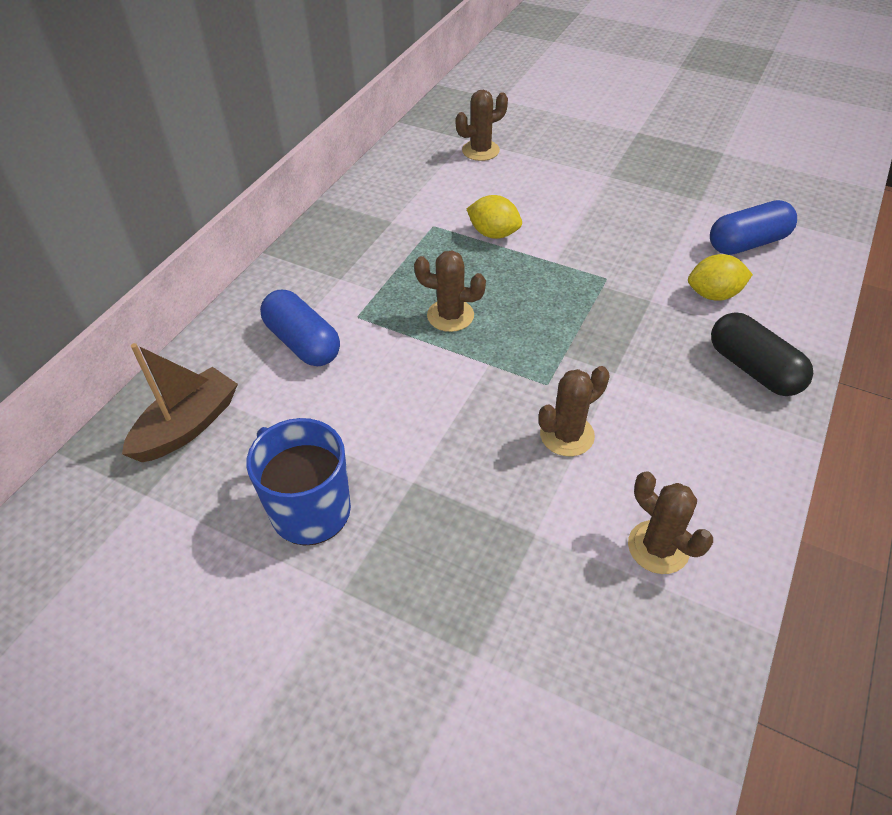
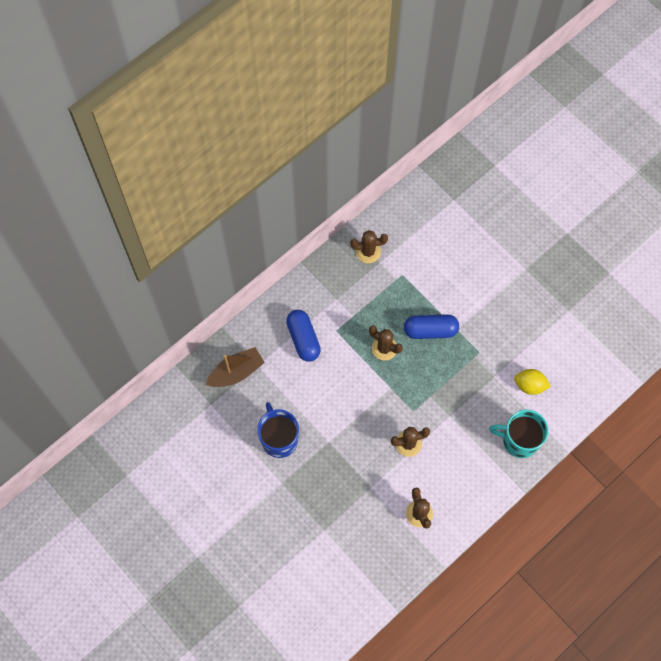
camera: 20 degrees right, 20 degrees up
brown cactus [456,90,508,161] -> brown cactus moved to [350,230,388,263]
yellow lemon [467,195,522,239] -> none
blue capsule [710,200,797,255] -> blue capsule moved to [404,314,459,339]
black capsule [711,313,813,396] -> turquoise mug [489,410,549,458]

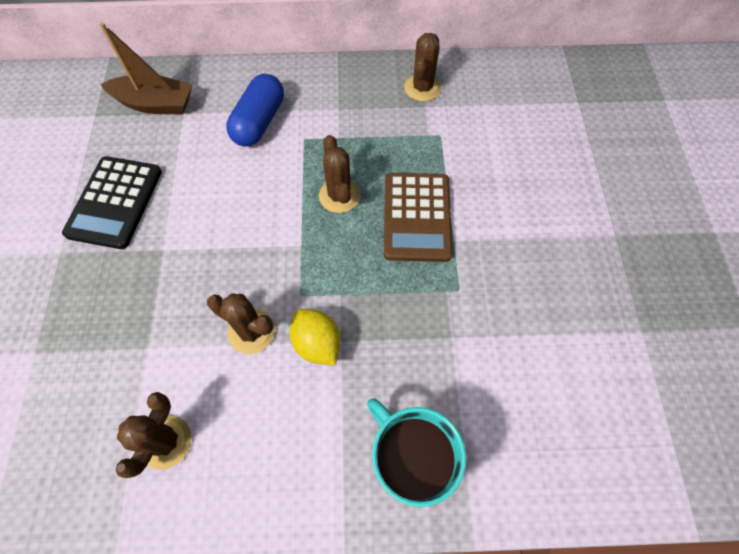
camera: 40 degrees right, 5 degrees down
blue mug [257,402,299,458] -> black calculator [62,156,162,249]
brown cactus [350,230,388,263] -> brown cactus turned 75 degrees clockwise [404,33,441,102]
blue capsule [404,314,459,339] -> brown calculator [384,173,452,262]
yellow lemon [514,369,551,395] -> yellow lemon moved to [290,309,341,365]

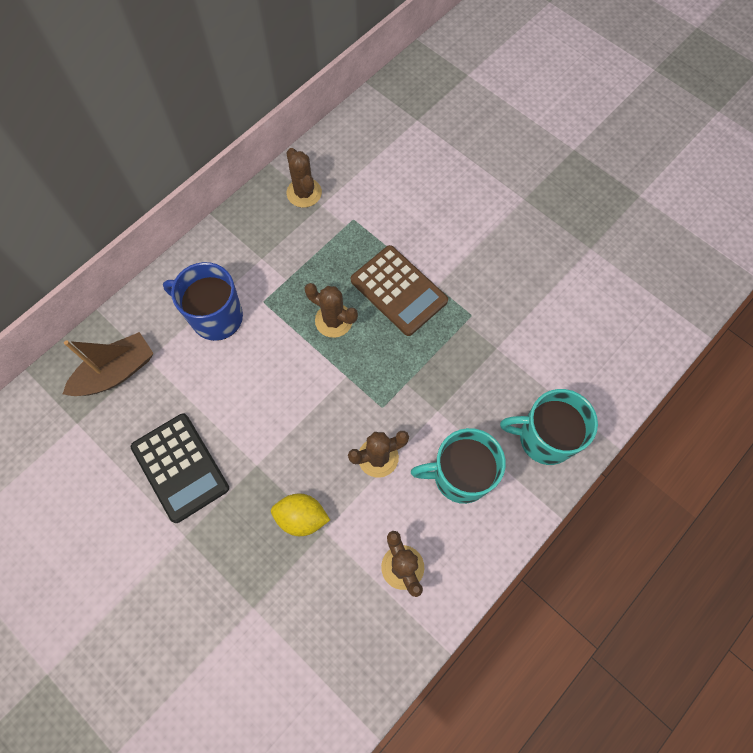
camera: 45 degrees left, 5 degrees up
blue capsule [226,74,284,146] -> blue mug [163,262,243,341]
yellow lemon [290,309,341,365] -> yellow lemon moved to [271,493,330,536]
none -> turquoise mug [411,428,506,504]

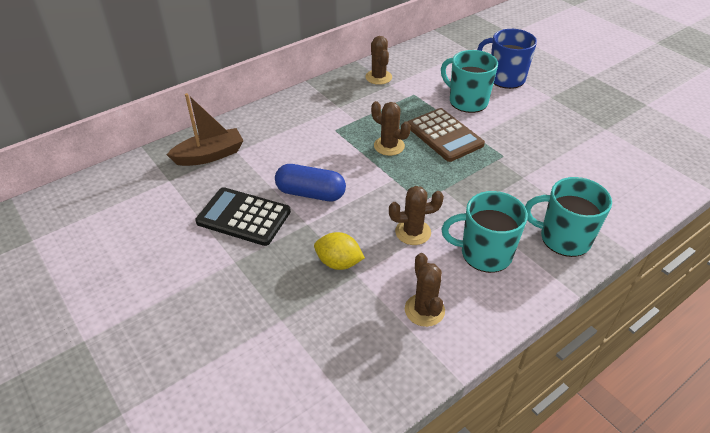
camera: 10 degrees right, 25 degrees down
black calculator [131,413,229,523] -> black calculator turned 135 degrees clockwise [195,187,291,246]
blue mug [163,262,243,341] -> blue mug moved to [477,29,537,89]
none -> blue capsule [275,164,346,201]
none -> turquoise mug [441,50,498,113]

